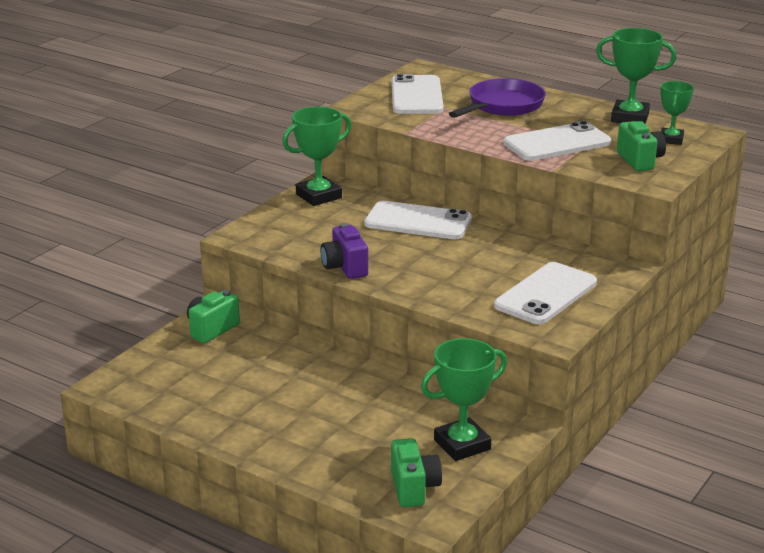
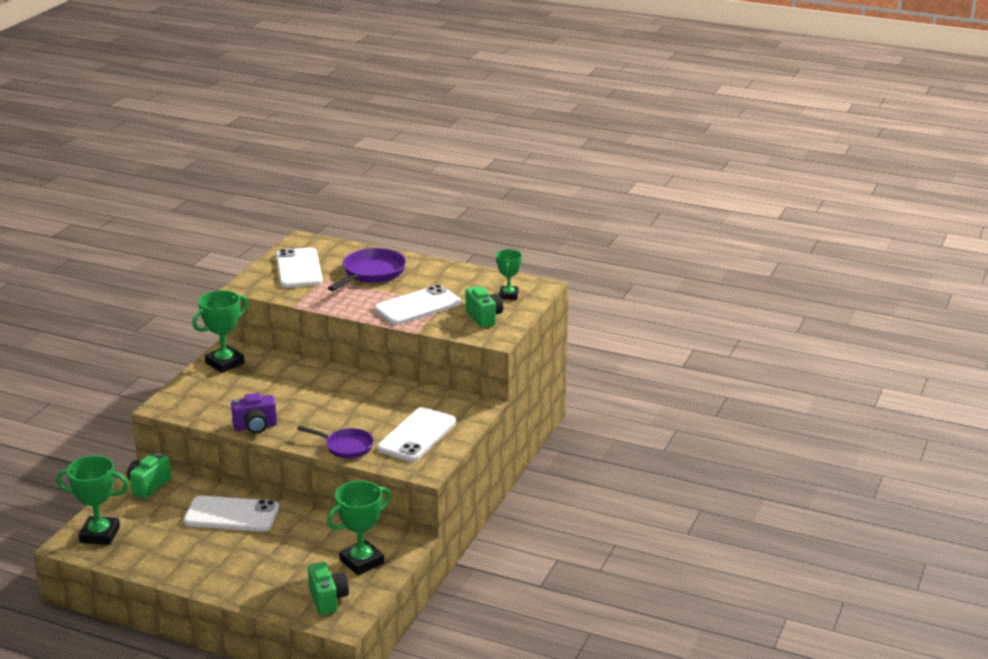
camera: 10 degrees left, 0 degrees up
purple camera [320,223,368,279] -> purple camera turned 75 degrees counterclockwise [231,393,277,433]
white phone [364,201,472,239] -> white phone moved to [184,496,279,532]
green trophy [596,28,677,124] -> green trophy moved to [56,455,129,545]
none -> purple pan [297,426,374,458]

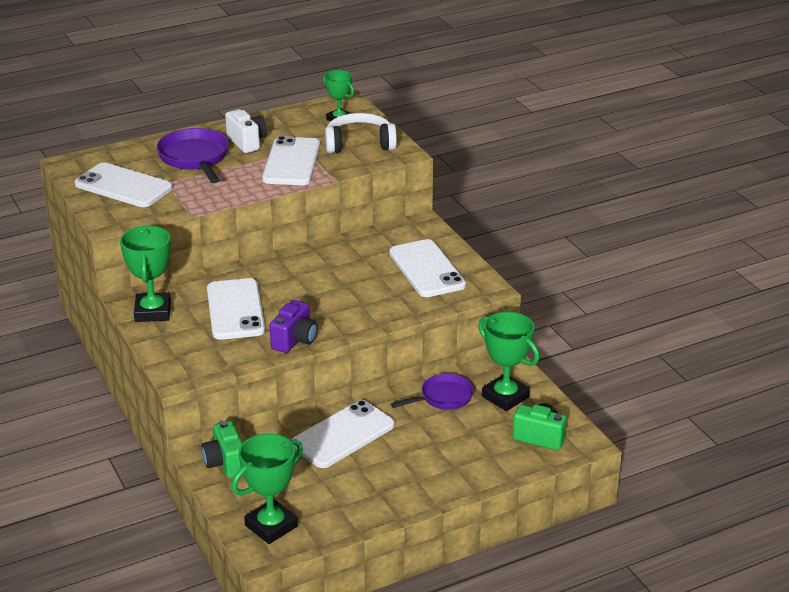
camera: 50 degrees left, 5 degrees up
purple pan [297,426,374,458] -> purple pan moved to [391,374,474,410]
green trophy [327,481,391,575] -> green trophy turned 45 degrees counterclockwise [478,312,539,411]
green camera [465,286,503,328] -> white headphones [325,113,397,153]
none -> white phone [207,278,265,340]
none -> white camera [225,109,267,153]

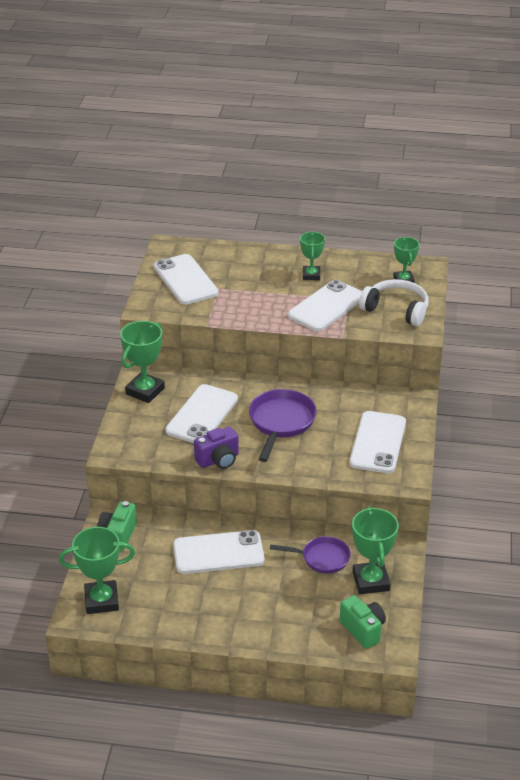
camera: 35 degrees right, 5 degrees up
purple pan [156,128,229,183] -> purple pan moved to [249,389,317,462]
white camera [225,109,267,153] -> green trophy [300,232,325,280]

